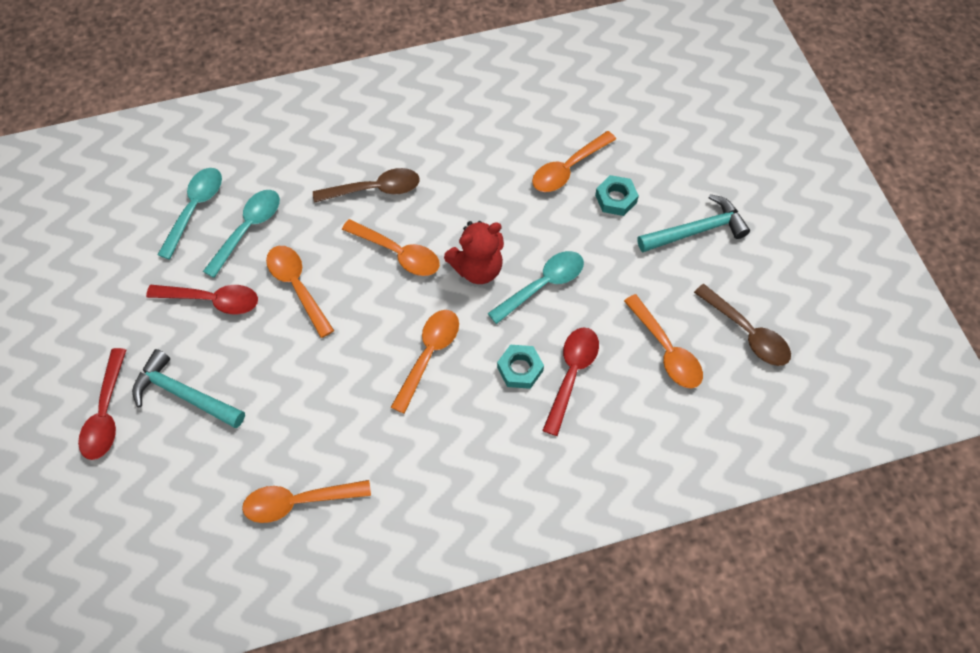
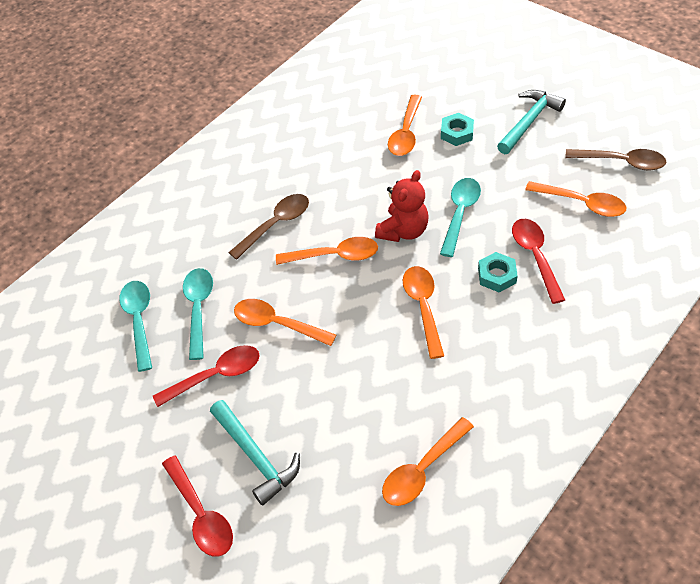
camera: 30 degrees left, 10 degrees down
turquoise hammer [132,349,245,428] -> turquoise hammer turned 120 degrees counterclockwise [210,400,300,506]

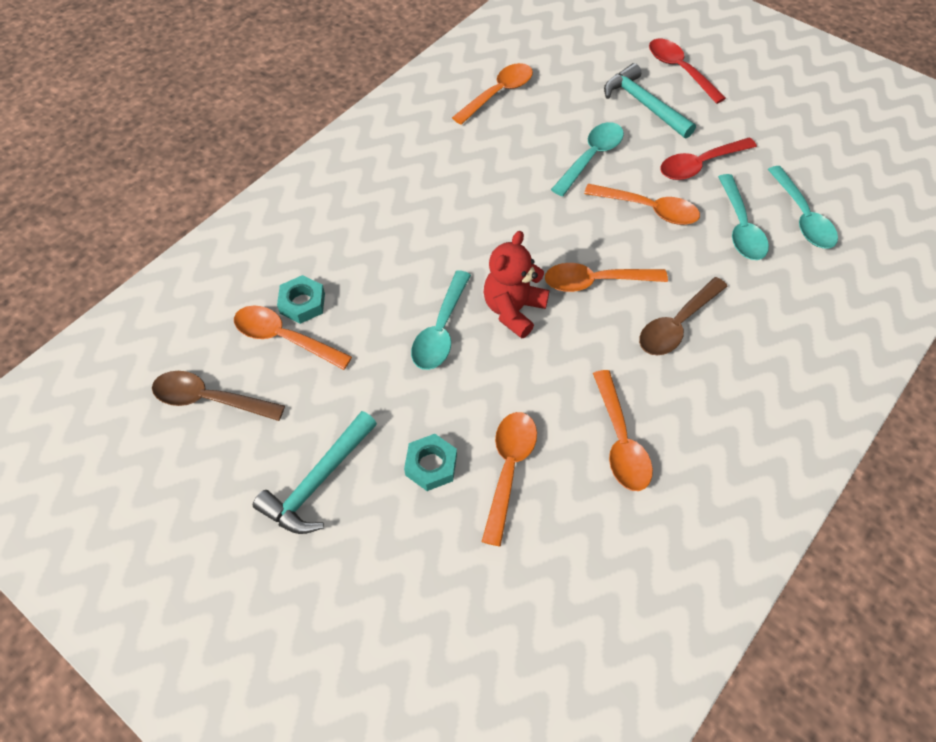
camera: 175 degrees right, 5 degrees up
orange spoon [402,266,444,359] -> orange spoon moved to [593,370,653,491]
turquoise nut [478,252,518,292] -> turquoise nut moved to [277,275,325,324]
red spoon [512,219,565,304] -> none
none -> turquoise spoon [551,122,624,196]

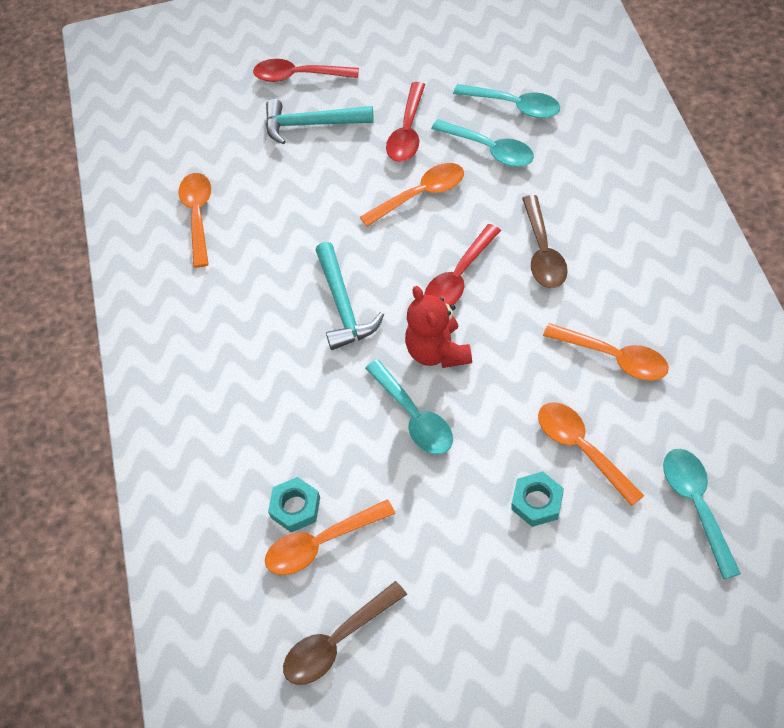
camera: 45 degrees left, 0 degrees up
turquoise hammer [253,411,377,534] -> turquoise hammer moved to [316,242,384,350]
orange spoon [545,263,668,292] -> red spoon [424,224,501,306]
turquoise spoon [551,122,624,196] -> turquoise spoon moved to [663,449,741,579]

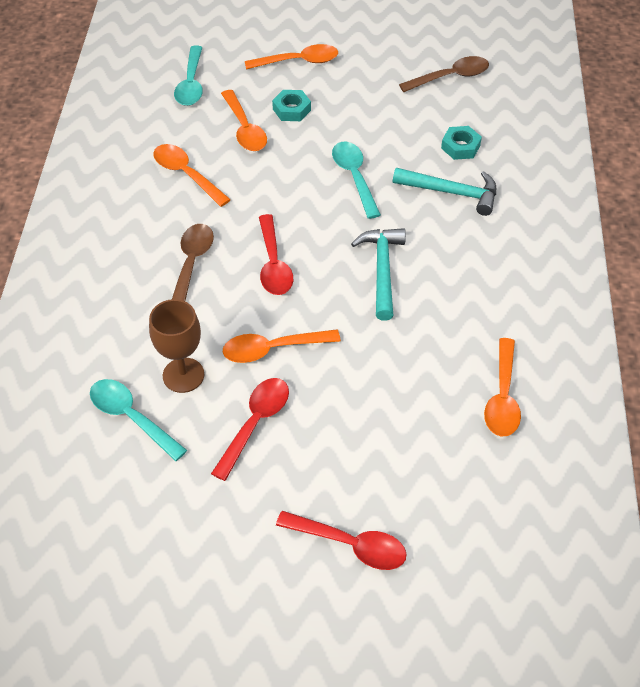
camera: 170 degrees left, 5 degrees down
orange spoon [265,499,395,575] -> orange spoon moved to [245,44,338,69]
turquoise hammer [266,99,374,145] -> turquoise hammer moved to [393,168,496,216]
red teddy bear [405,286,472,368] -> none
red spoon [424,224,501,306] -> red spoon turned 120 degrees clockwise [259,214,293,295]
turquoise spoon [431,119,534,167] -> brown goblet [149,299,204,393]

